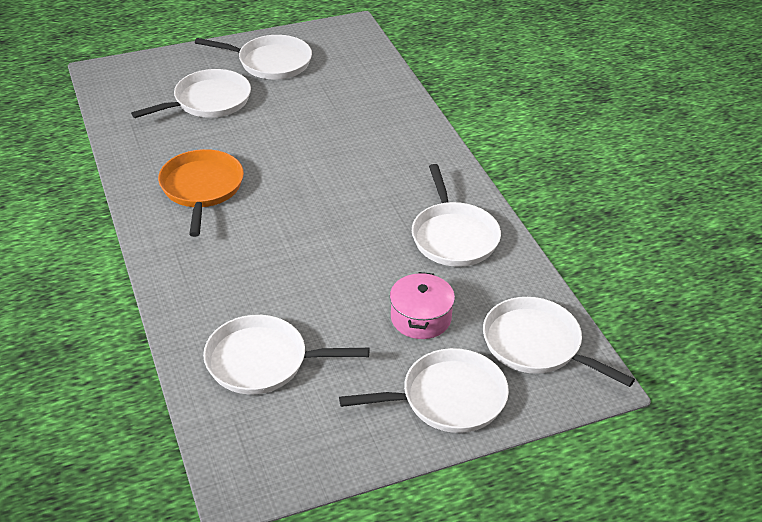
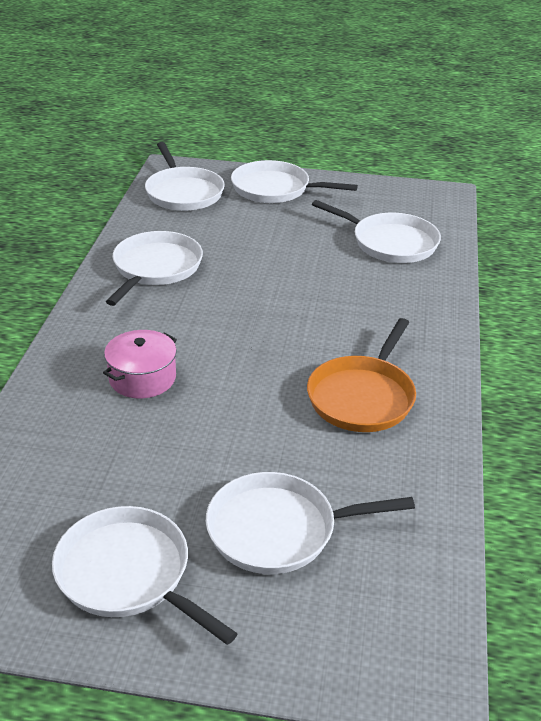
camera: 150 degrees left, 5 degrees down
pink pot [390,272,455,339] -> pink pot moved to [103,330,177,398]

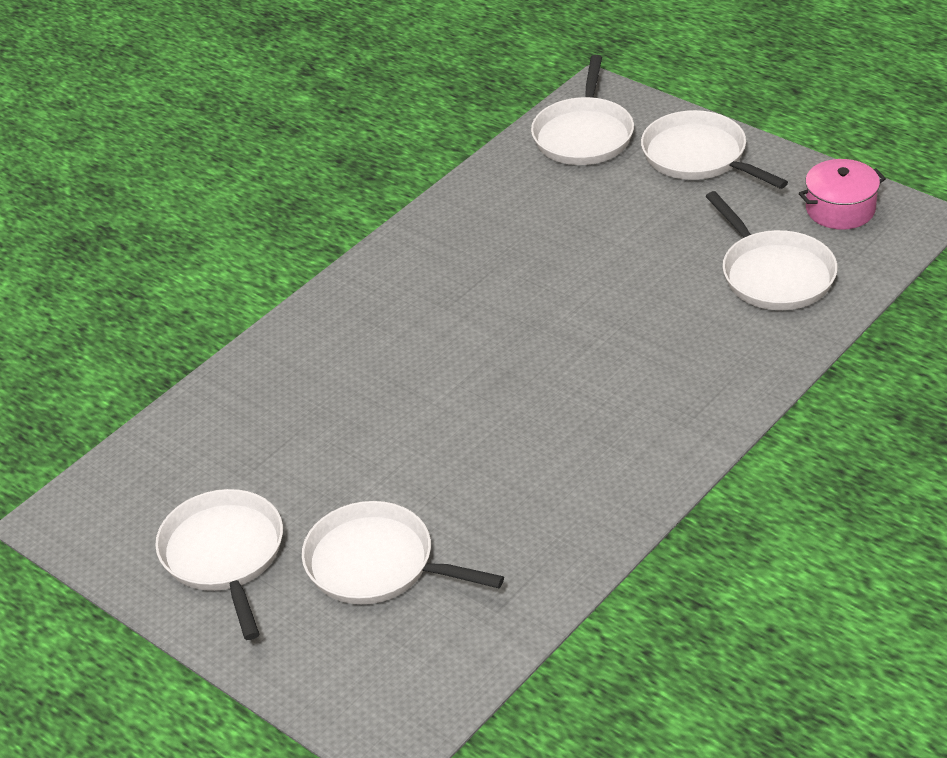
camera: 35 degrees right, 5 degrees up
pink pot [103,330,177,398] -> pink pot moved to [799,159,886,230]
white pan [106,231,203,306] -> none
orange pan [307,318,416,432] -> none

